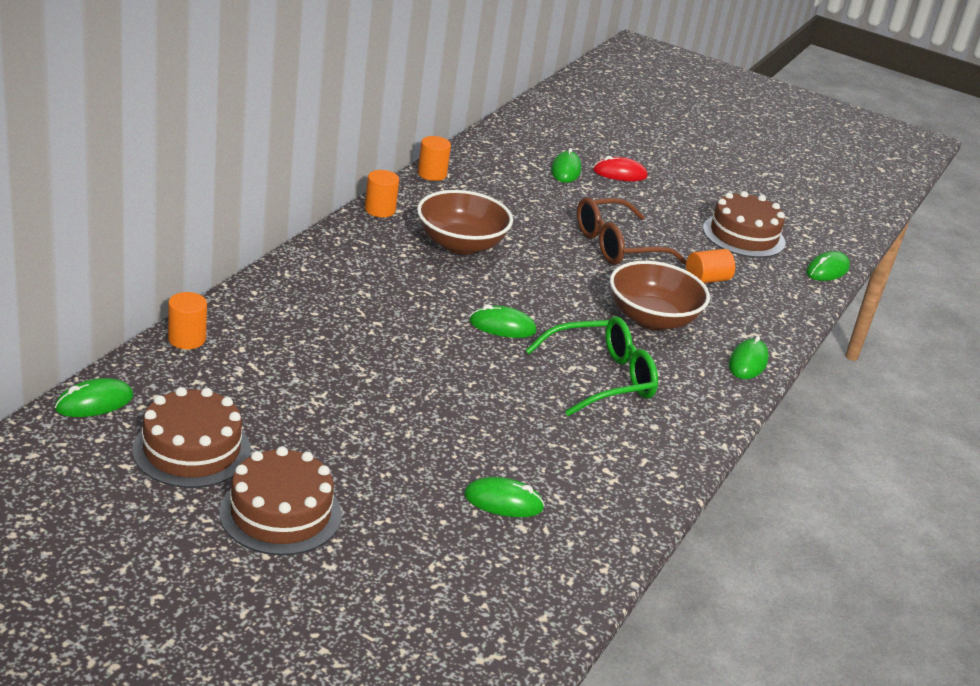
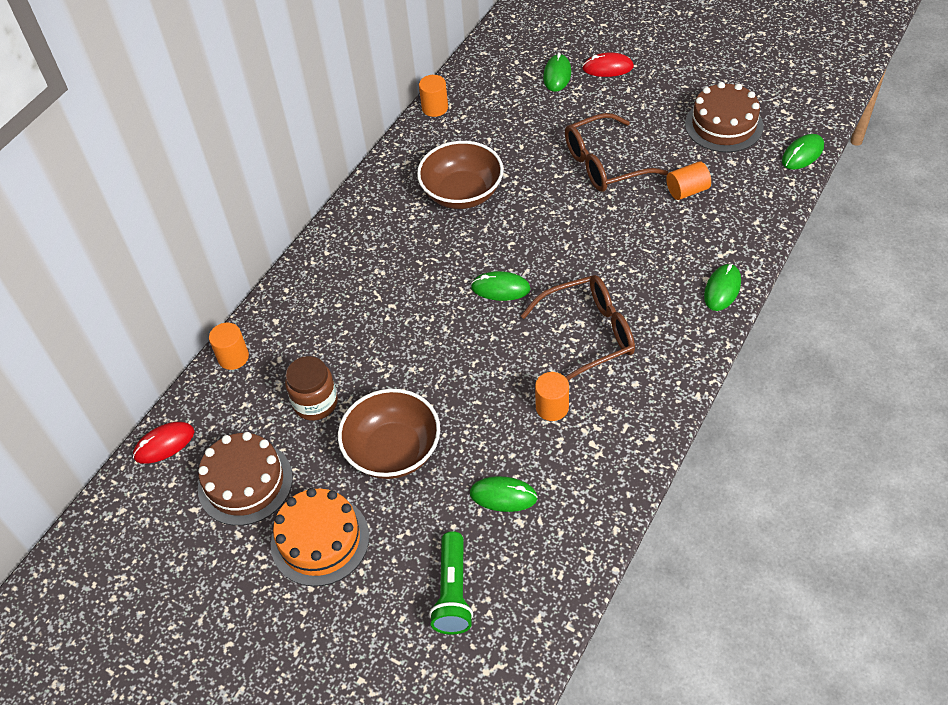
camera: 10 degrees right, 20 degrees up
green mouse [55,378,134,417] -> red mouse [133,422,195,464]
brown cake [219,446,342,555] -> orange cake [271,488,369,586]
orange cylinder [365,170,399,217] -> orange cylinder moved to [535,372,569,421]
green glasses [525,316,658,416] -> brown glasses [521,275,635,381]
brown bowl [610,261,710,330] -> brown bowl moved to [338,389,440,479]
none -> brown jar [285,356,338,421]
none -> green flashlight [429,531,473,635]

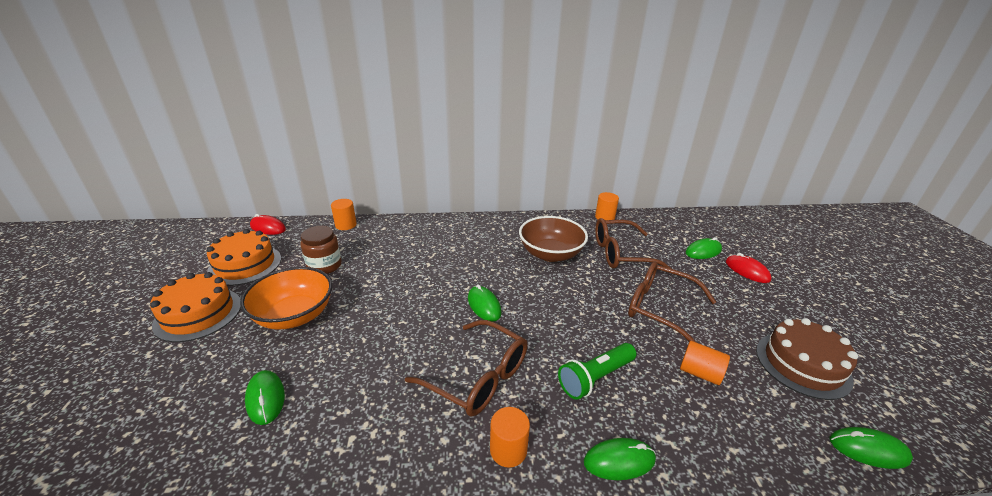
camera: 50 degrees right, 20 degrees down
brown cake [198,432,293,526] -> orange cake [207,229,281,286]
brown bowl [338,389,440,479] -> orange bowl [240,267,332,330]
green flashlight [429,531,473,635] -> green flashlight moved to [558,343,636,400]
orange cylinder [535,372,569,421] -> orange cylinder moved to [490,407,530,468]
none -> brown glasses [595,218,672,269]

